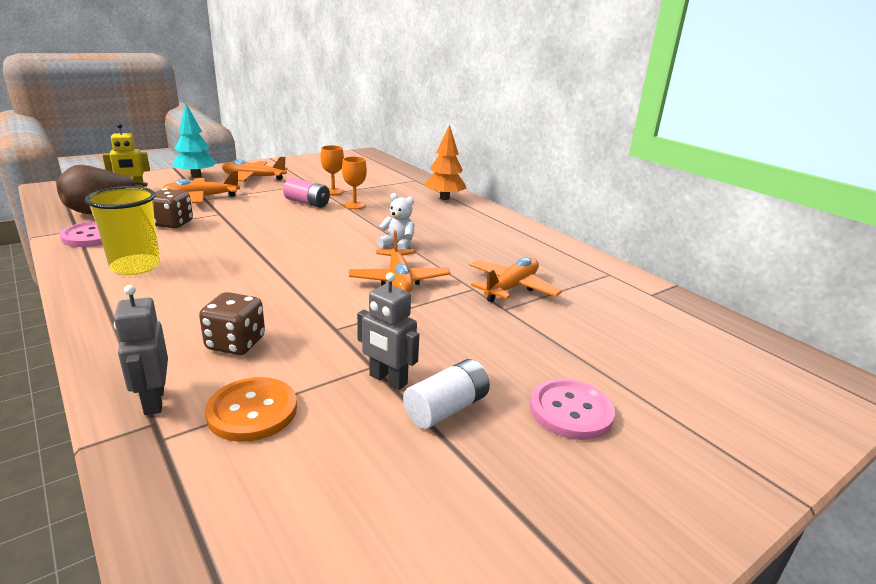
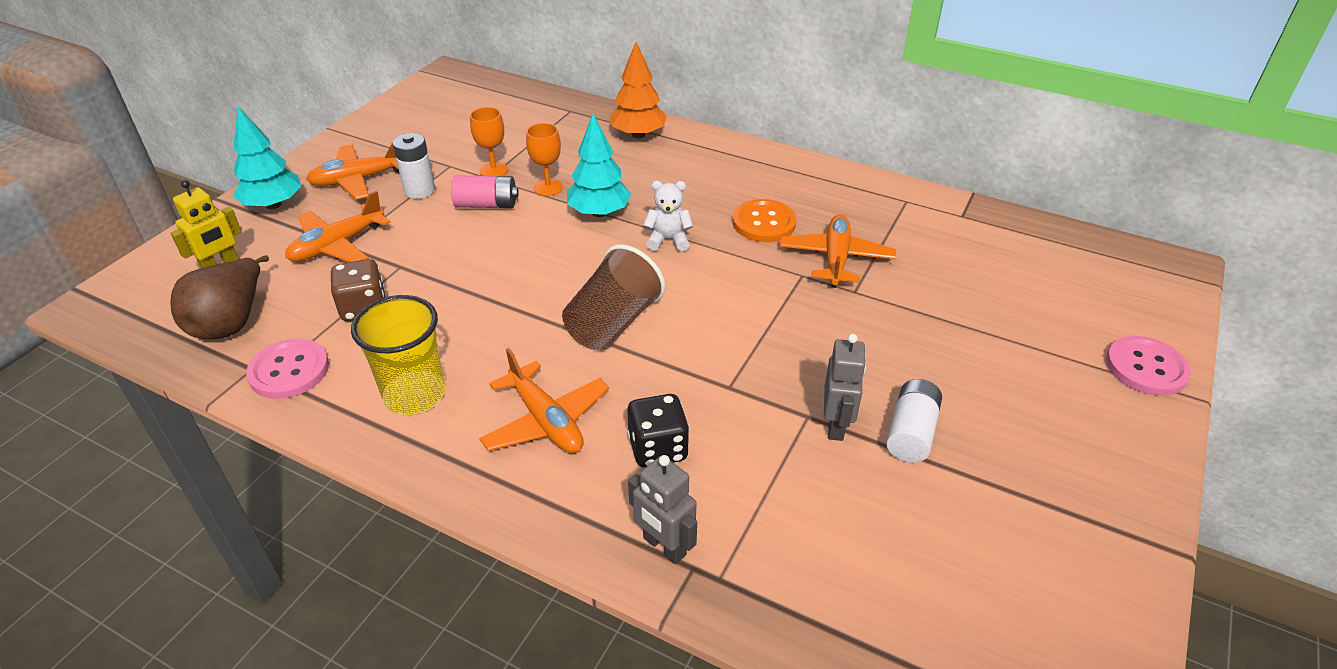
camera: 25 degrees left, 15 degrees up
brown dice [199,292,265,355] -> black dice [627,394,690,468]
orange button [205,377,297,442] -> orange button moved to [733,199,796,242]
orange plane [349,230,450,292] -> orange plane moved to [479,348,609,453]
grey robot [357,272,419,390] -> grey robot turned 90 degrees counterclockwise [824,334,866,441]
pink button [530,379,615,440] -> pink button moved to [1106,336,1191,396]
none -> white battery [393,133,435,199]
none -> brown cup [562,244,665,351]
none -> turquoise tree [567,114,632,217]

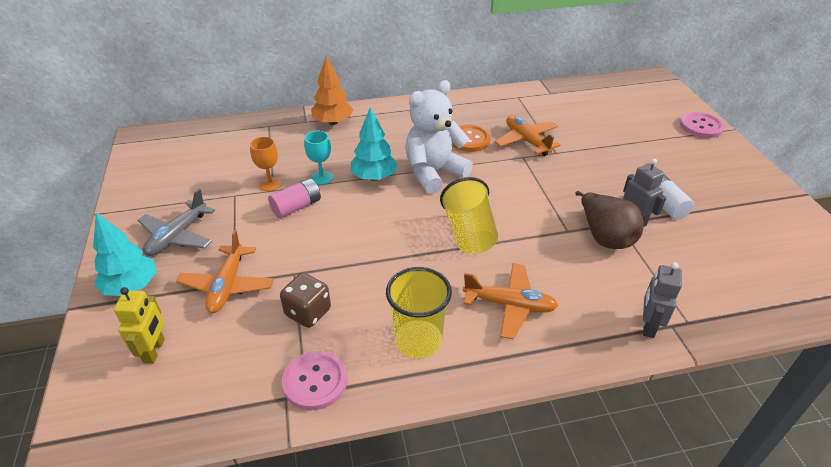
camera: 40 degrees left, 0 degrees up
brown pear [170,255,269,339] -> brown pear moved to [575,191,644,249]
orange plane [306,142,399,200] -> grey plane [137,189,215,256]
white battery [393,133,435,199] -> none
orange goblet [526,123,563,196] -> turquoise goblet [304,131,333,185]
brown cup [562,244,665,351] -> yellow cup [440,177,498,254]
black dice [627,394,690,468] -> none
grey robot [628,455,697,564] -> grey robot turned 105 degrees clockwise [643,262,682,338]
white teddy bear [643,181,693,251] -> white teddy bear [405,80,473,194], size x2.04

